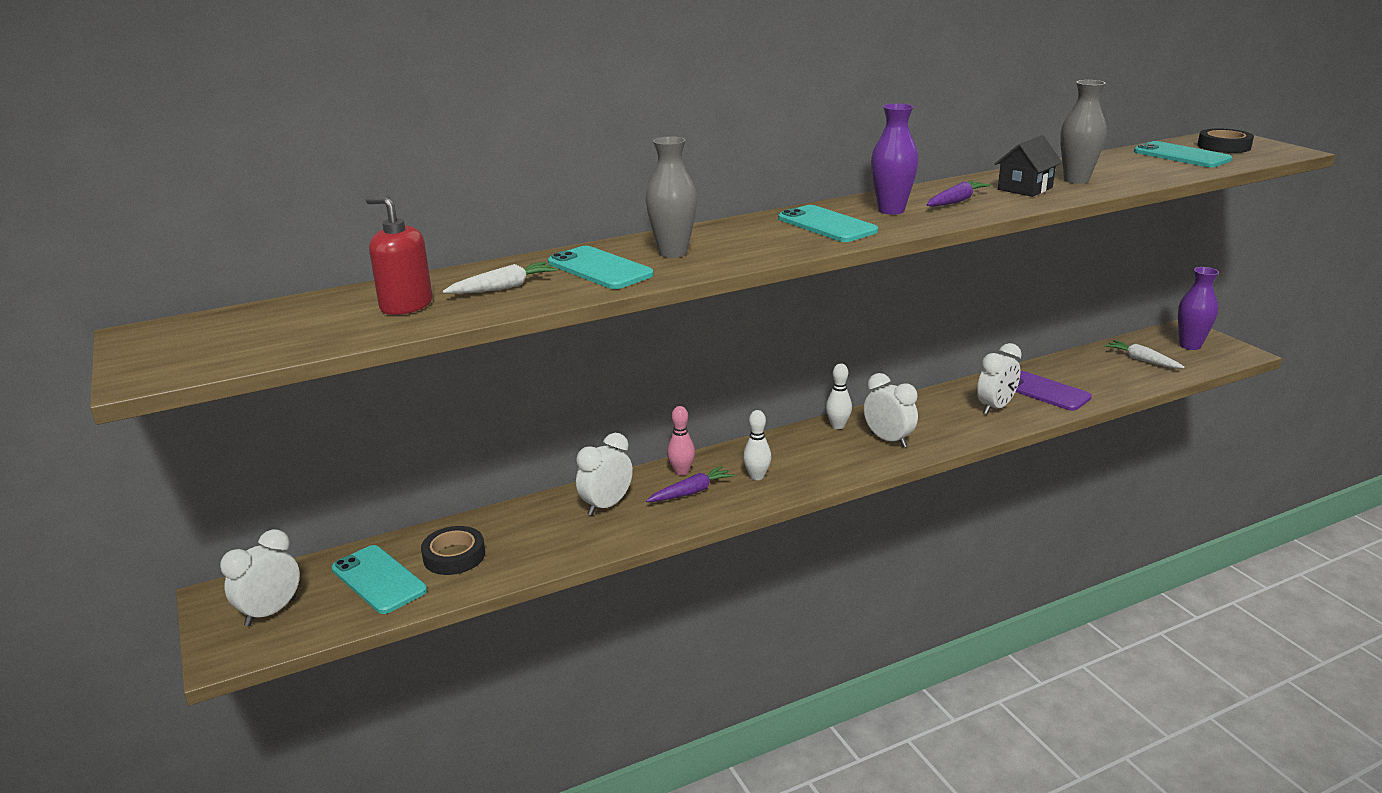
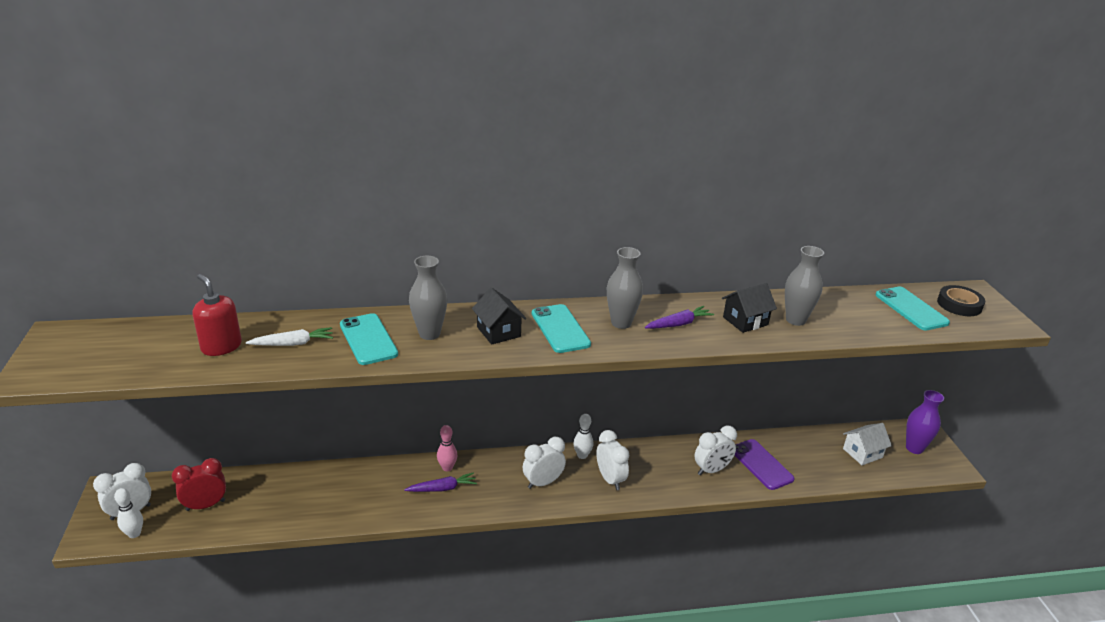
camera: 15 degrees right, 5 degrees up
turquoise phone [331,545,427,614] -> red clock [172,458,226,511]
black tape [421,526,485,575] -> none
white clock [576,433,633,516] -> white clock moved to [523,437,566,489]
white bowling pin [743,410,771,480] -> white bowling pin moved to [114,488,143,538]
purple vase [871,103,919,215] -> grey vase [607,247,643,329]
white carrot [1104,340,1185,368] -> white house [843,423,892,465]
none -> black house [472,287,526,345]

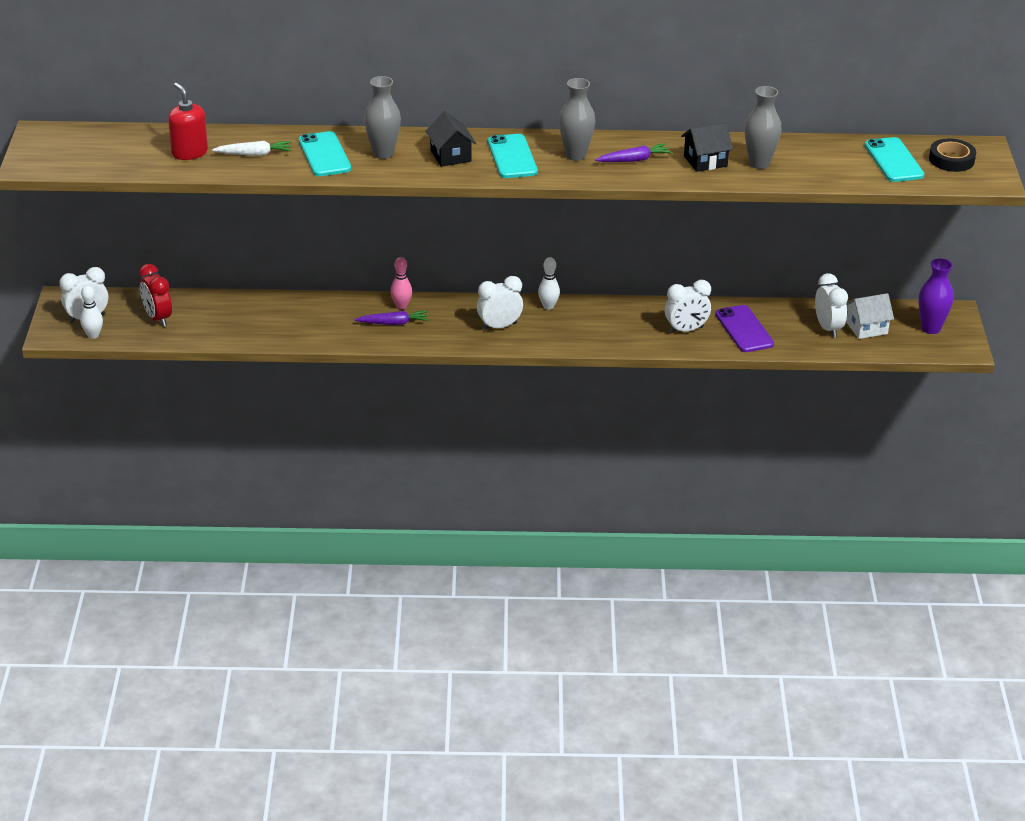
camera: 10 degrees right, 5 degrees up
red clock [172,458,226,511] -> red clock turned 105 degrees counterclockwise [139,264,172,327]
white clock [596,430,629,490] -> white clock moved to [815,273,848,338]

